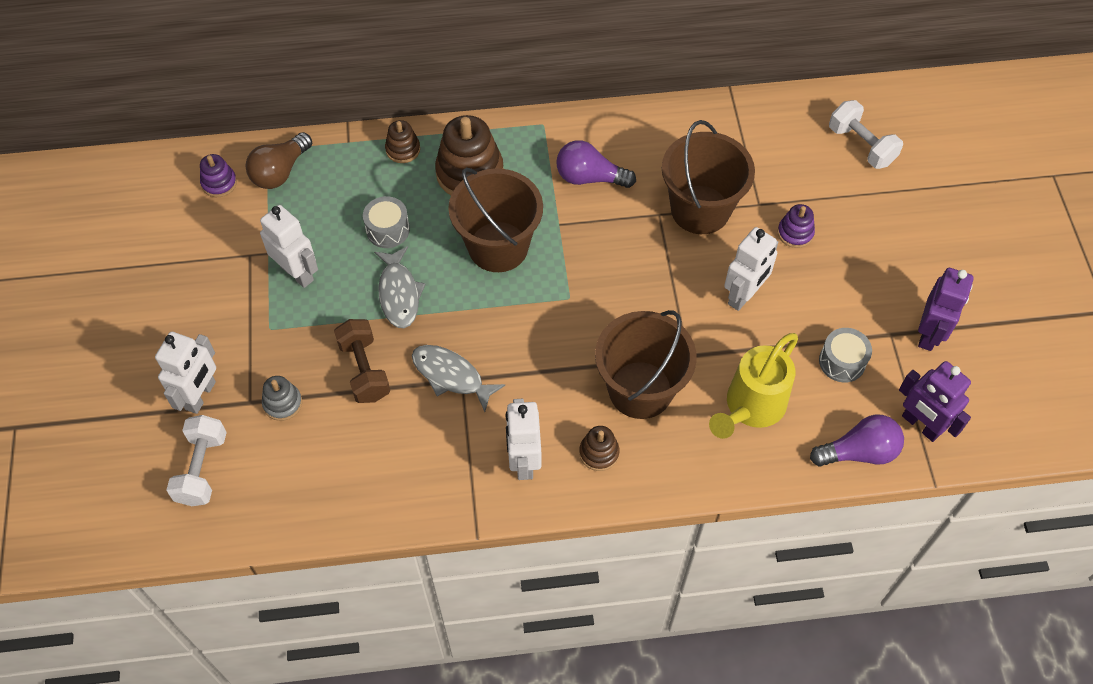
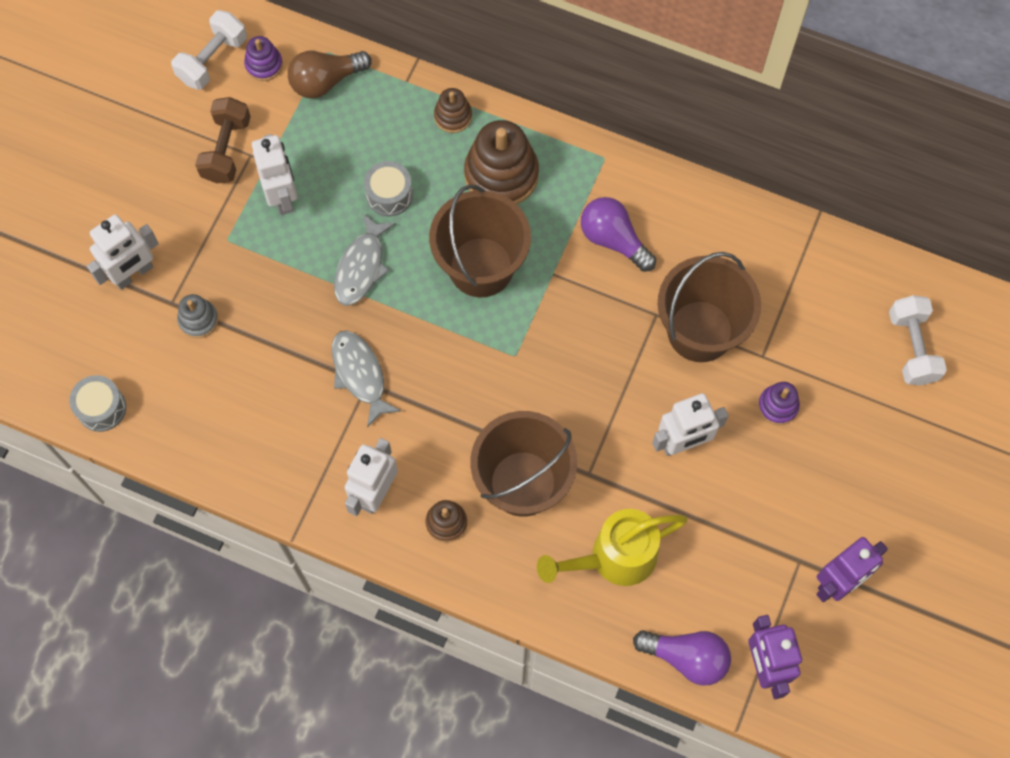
camera: 30 degrees right, 10 degrees up
white dumbbell [167,415,227,506] -> white dumbbell moved to [171,10,247,90]
brown dumbbell [334,319,390,403] -> brown dumbbell moved to [195,97,251,183]
grey drum [819,328,872,382] -> grey drum moved to [69,375,126,432]

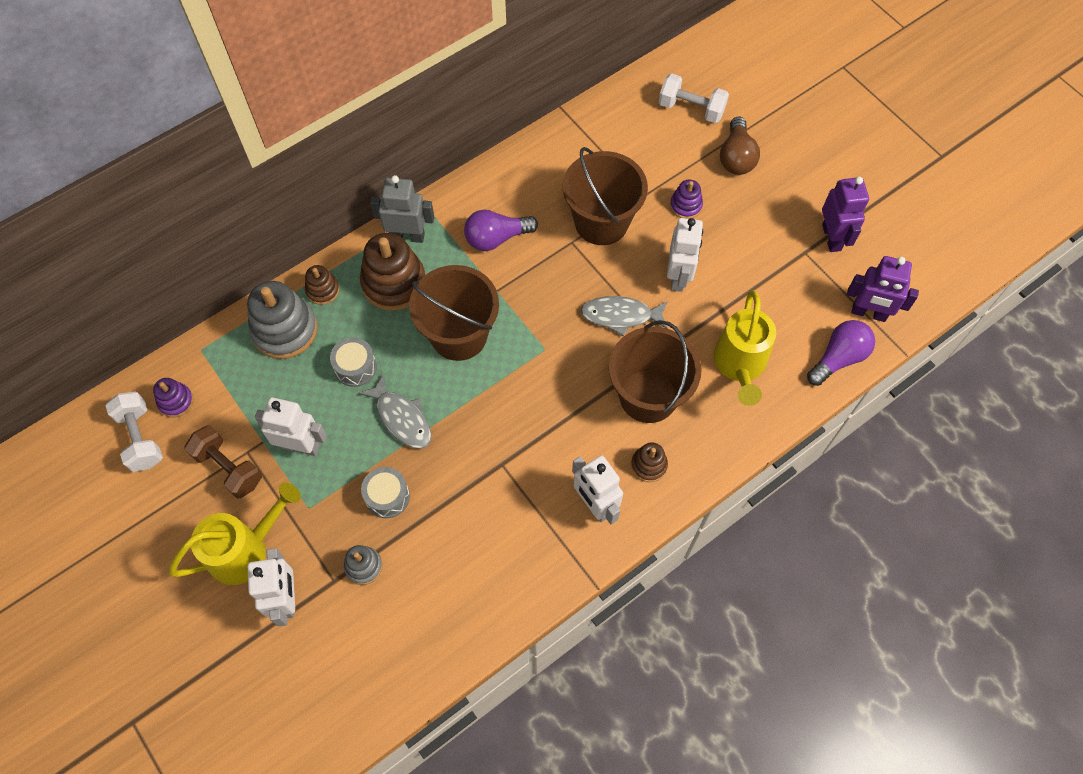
camera: 60 degrees left, 5 degrees down
grey drum [69,375,126,432] -> grey drum moved to [361,467,410,518]
brown light bulb [288,51,372,99] -> brown light bulb moved to [720,116,760,175]
grey fish [332,330,401,428] -> grey fish moved to [581,296,668,336]
none -> yellow watering can [169,483,301,585]
none -> grey stacking toy [247,281,318,359]
none -> grey robot [370,175,434,243]

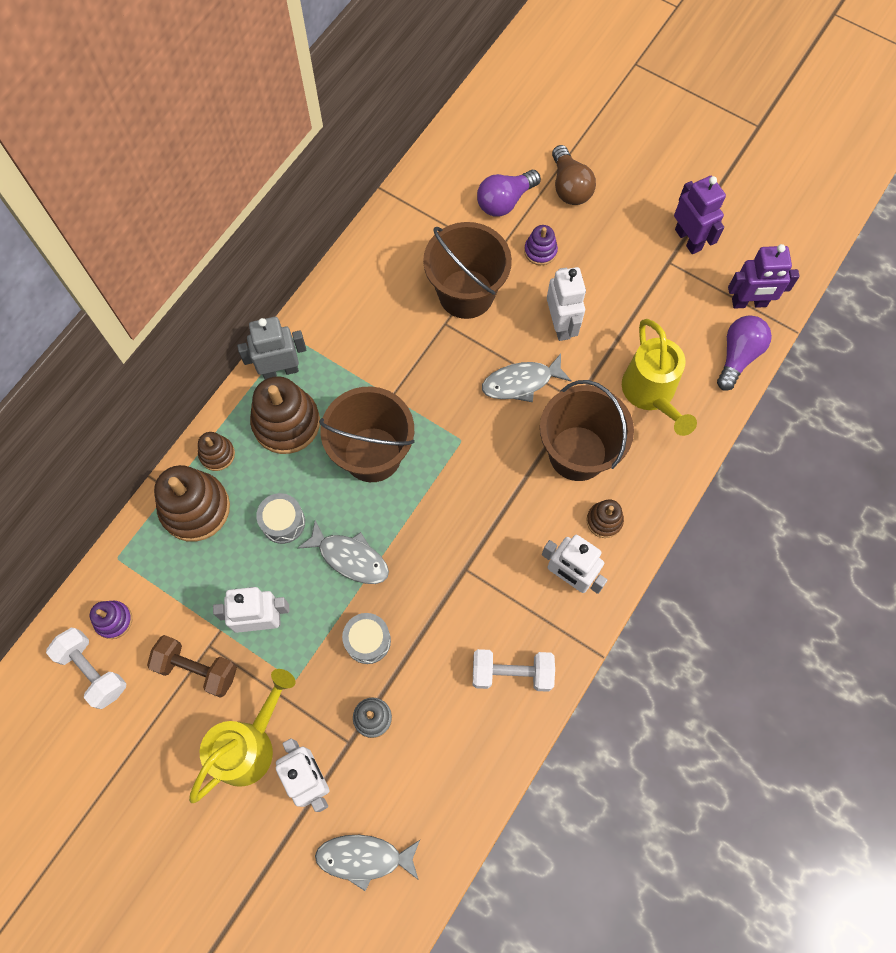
camera: 20 degrees left, 5 degrees up
grey stacking toy [247,281,318,359] -> brown stacking toy [154,465,230,542]
purple light bulb [464,210,538,251] -> purple light bulb moved to [477,170,541,217]
white dumbbell [659,73,729,123] -> white dumbbell moved to [473,649,555,692]
none -> grey fish [315,835,420,891]

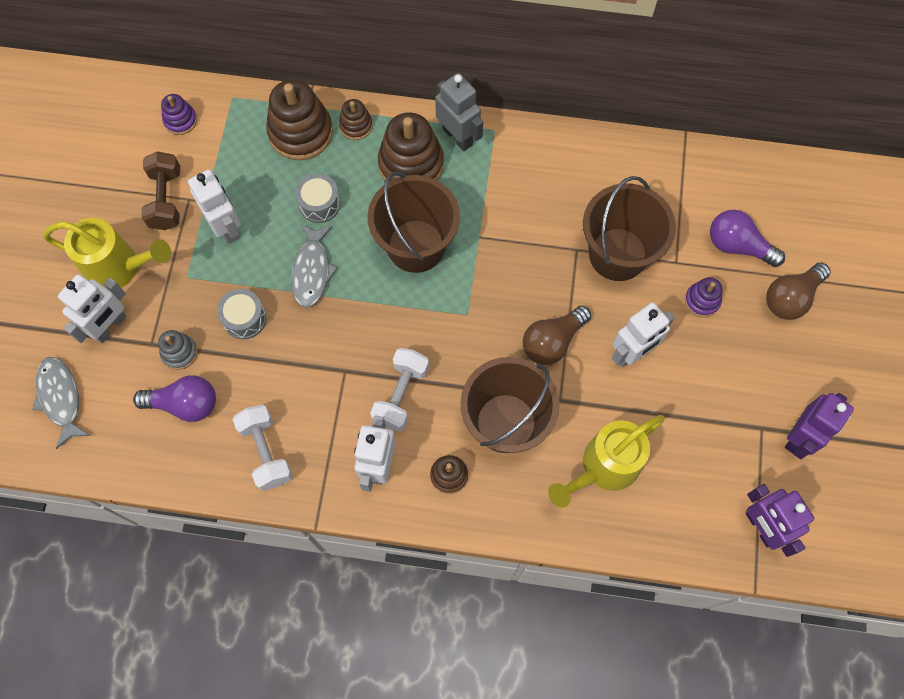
camera: 65 degrees right, 0 degrees up
white dumbbell [46,628,127,709] -> white dumbbell moved to [370,348,429,432]
grey fish [482,353,572,402] -> brown light bulb [523,306,591,365]
purple light bulb [717,315,772,391] -> purple light bulb moved to [133,375,216,422]

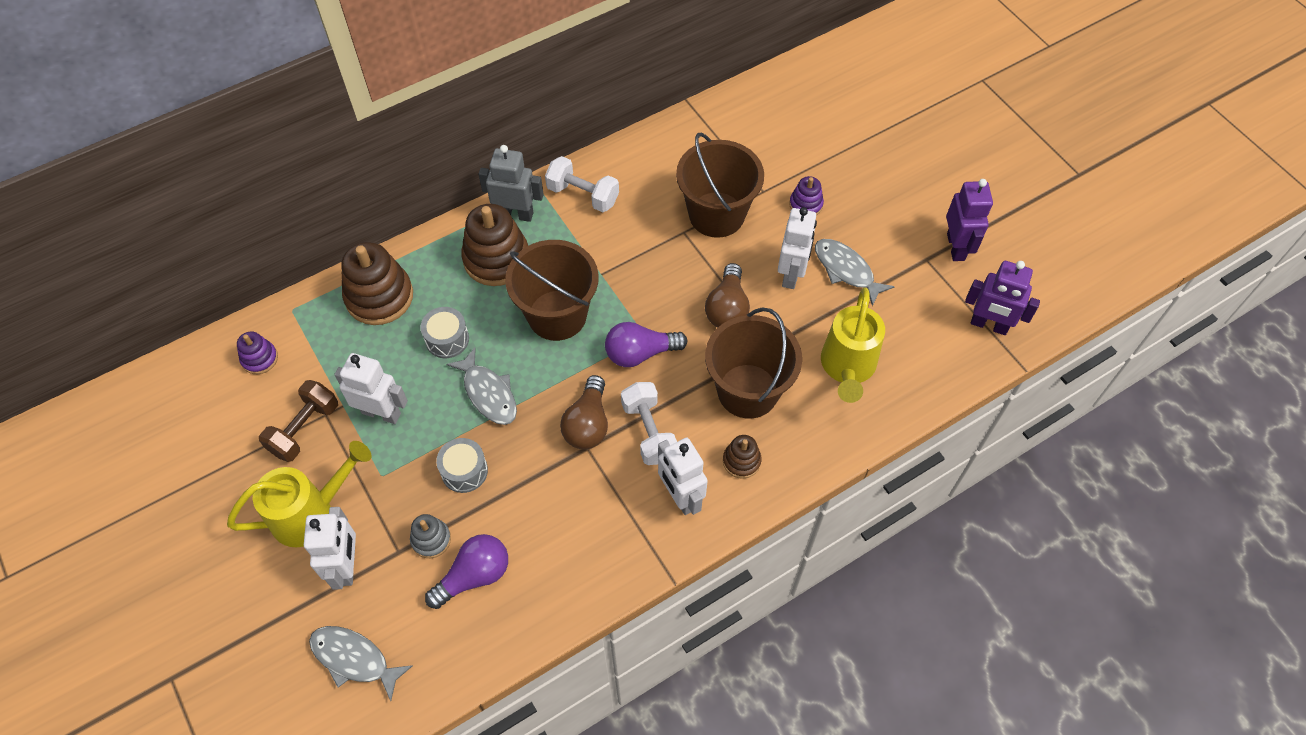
camera: 40 degrees left, 10 degrees down
brown dumbbell [141,151,180,230] -> brown dumbbell turned 75 degrees clockwise [259,380,338,462]
white dumbbell [233,405,293,491] -> white dumbbell moved to [545,156,619,212]
brown stacking toy [339,99,373,140] -> none
purple light bulb [710,210,785,267] -> purple light bulb moved to [605,322,688,367]
brown light bulb [766,263,830,320] -> brown light bulb moved to [560,375,608,449]
none -> grey fish [815,239,895,306]

